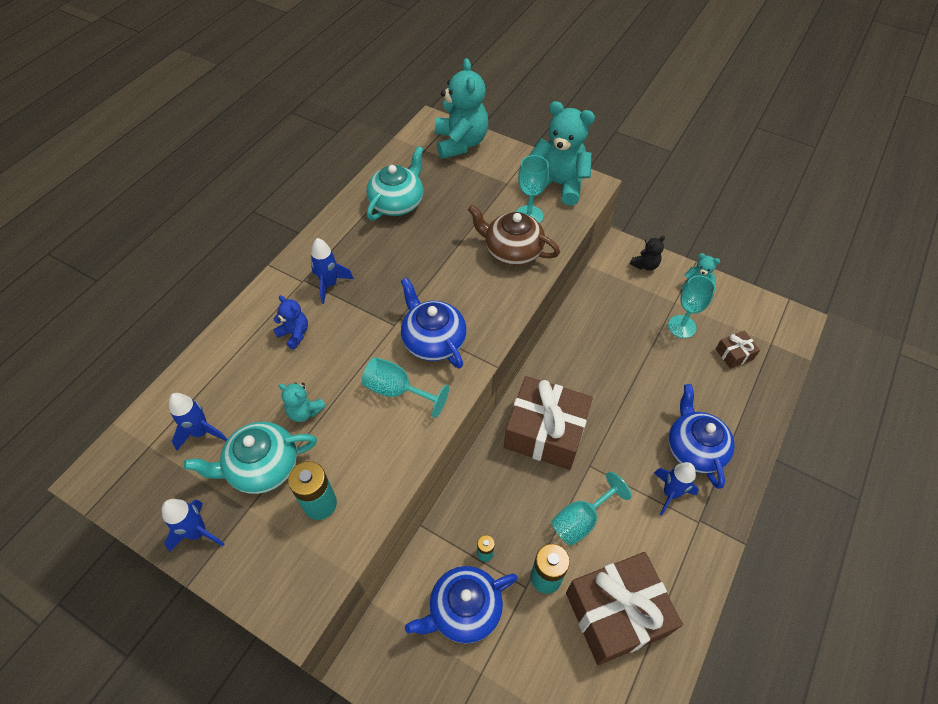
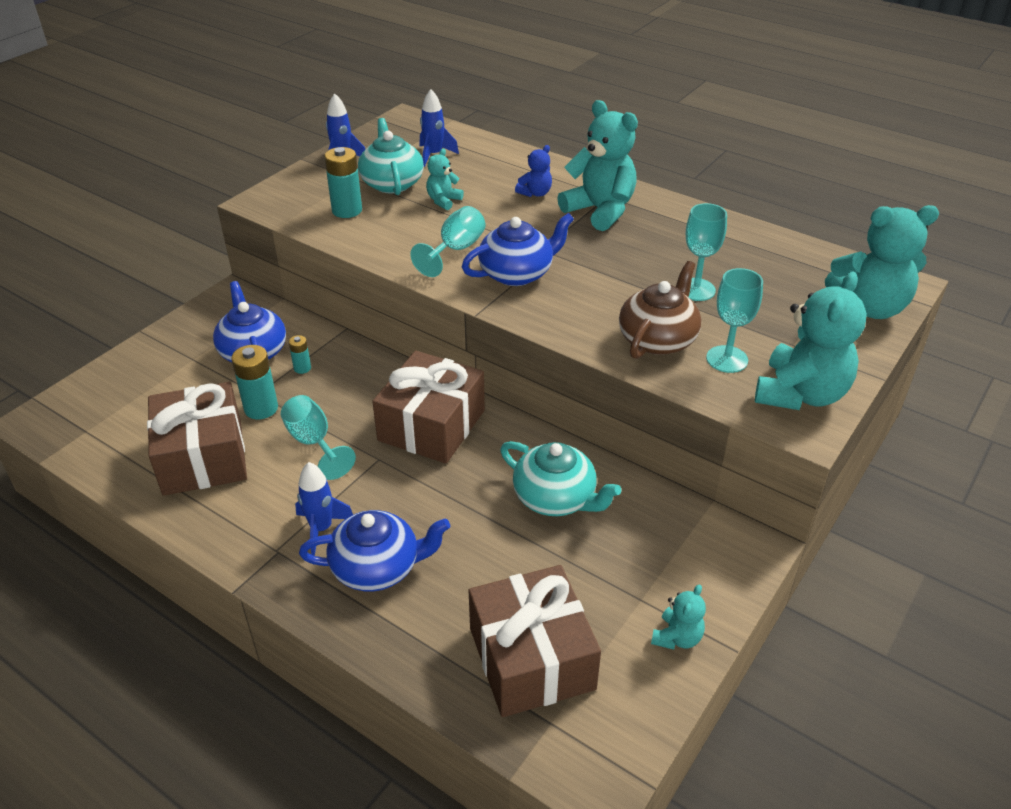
camera: 95 degrees right, 15 degrees down
blue rocket [311,238,354,304] -> turquoise teddy bear [557,100,638,231]
turquoise teapot [366,146,424,220] -> turquoise teapot moved to [500,441,621,516]
black teddy bear [630,236,665,271] -> none
turquoise goblet [668,275,715,338] -> turquoise goblet moved to [686,203,727,301]
brown gift [716,330,760,369] -> brown gift [469,565,601,717], size x2.25

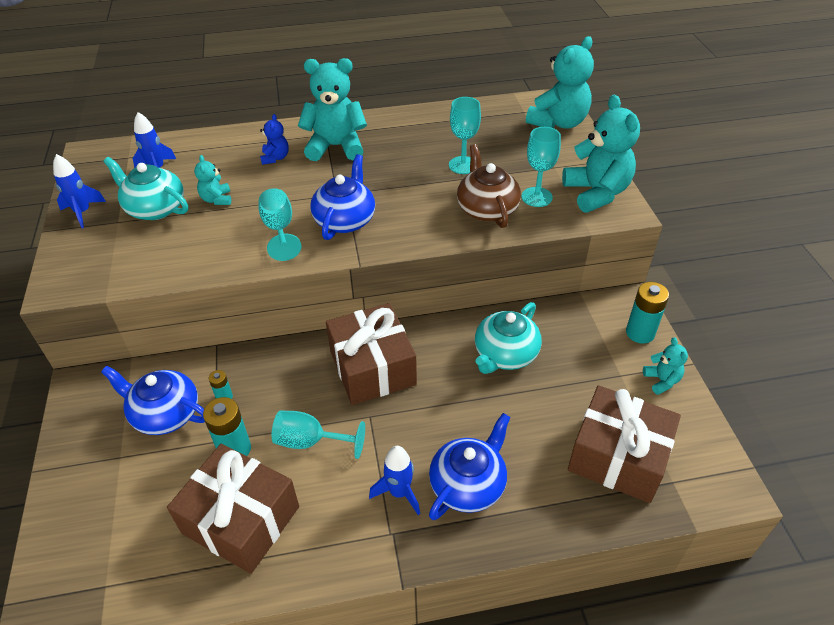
camera: 45 degrees left, 5 degrees up
turquoise battery [324,147,362,218] -> turquoise battery moved to [626,282,669,344]
turquoise teapot [500,441,621,516] -> turquoise teapot turned 135 degrees clockwise [475,302,542,374]

